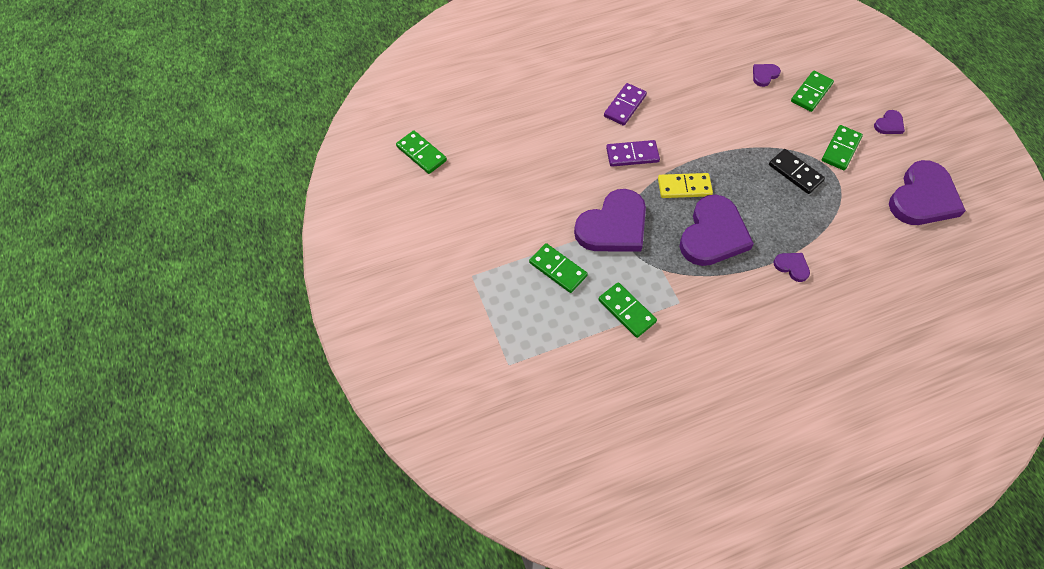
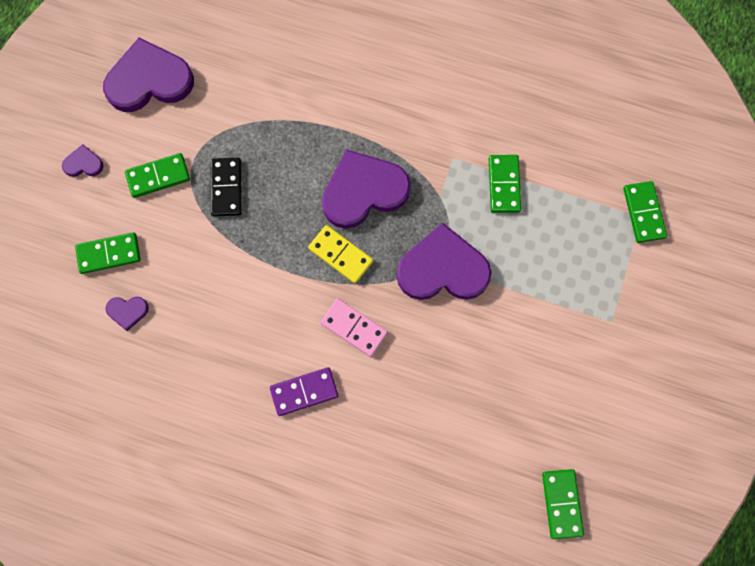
camera: 140 degrees left, 15 degrees up
green domino [529,243,588,293] -> green domino moved to [623,181,667,243]
purple domino [606,140,660,167] -> pink domino [320,298,388,357]
purple heart [774,253,810,282] -> none

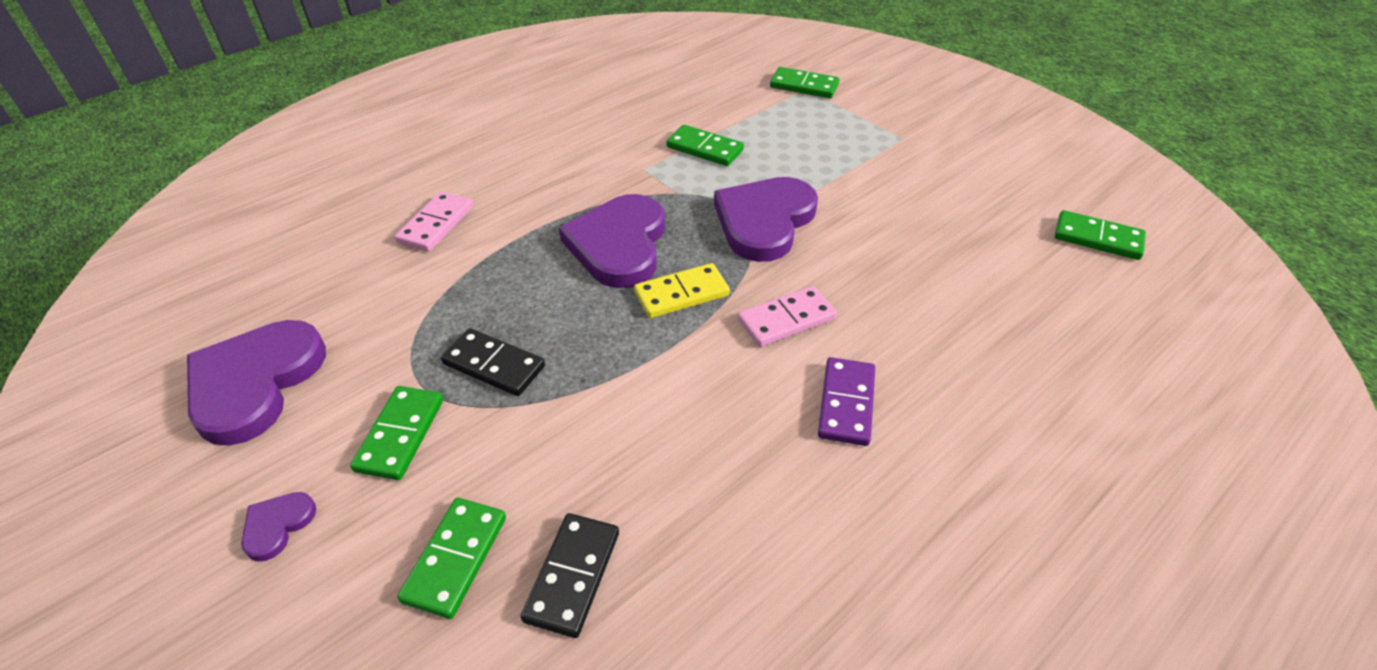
camera: 60 degrees left, 30 degrees down
purple heart [105,297,149,331] -> black domino [521,513,619,638]
none -> pink domino [395,192,473,252]

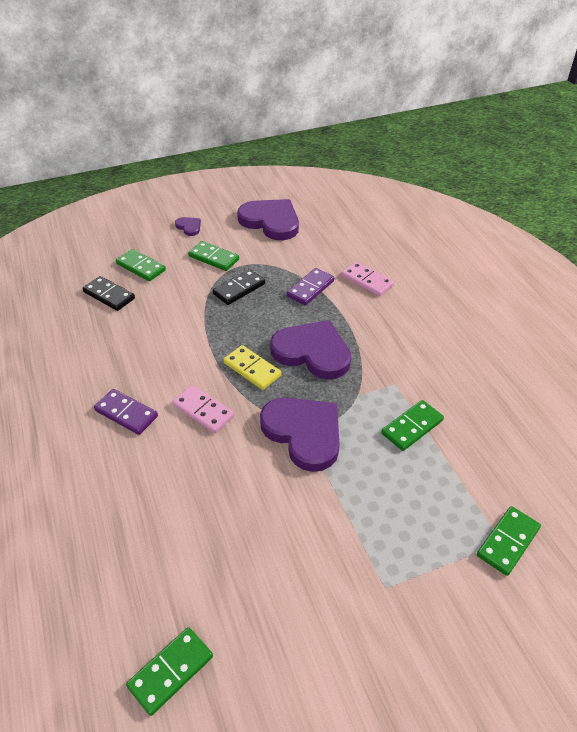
camera: 110 degrees right, 0 degrees up
yellow domino [634,263,730,318] -> yellow domino turned 45 degrees counterclockwise [223,345,281,390]
pink domino [738,286,837,347] -> pink domino turned 45 degrees counterclockwise [172,385,234,433]
none -> purple domino [286,268,334,306]

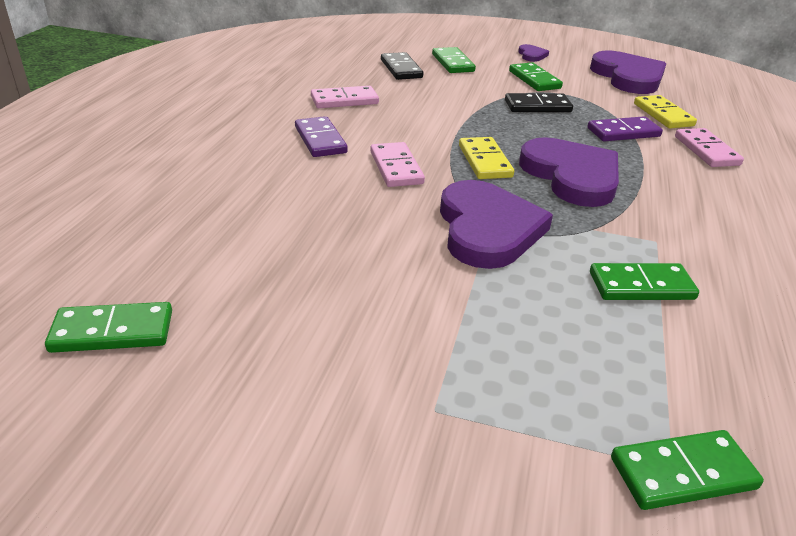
camera: 35 degrees right, 10 degrees down
none -> pink domino [311,86,379,108]
none -> yellow domino [634,95,697,129]

